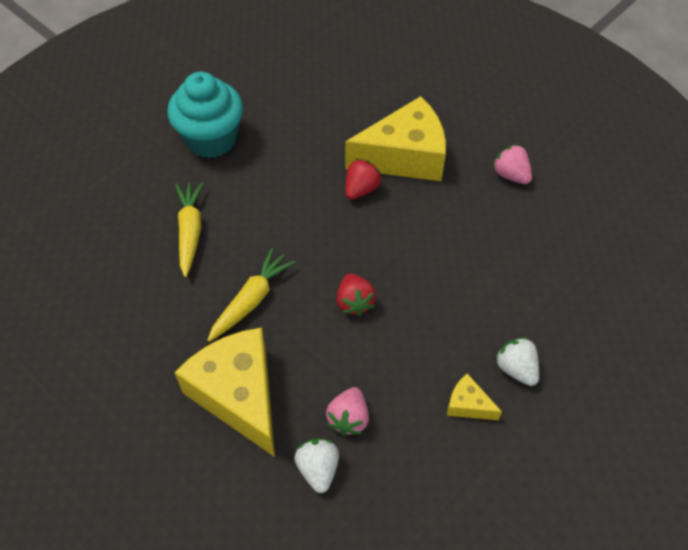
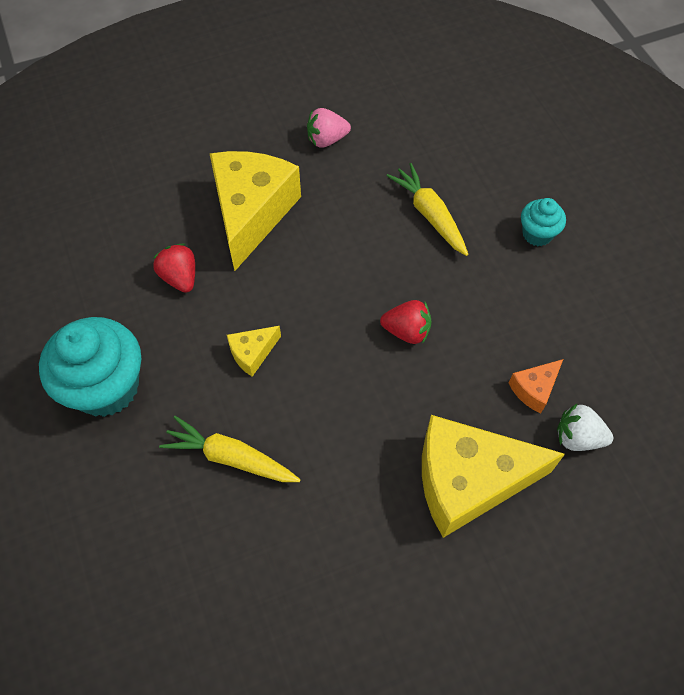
camera: 65 degrees left, 5 degrees up
yellow carrot [207,248,295,342] -> yellow carrot moved to [386,163,468,256]
pink strawberry [326,387,369,435] -> orange cheese [509,359,563,413]
red strawberry [345,159,382,200] -> red strawberry moved to [153,244,195,293]
yellow cheese [447,373,502,420] -> yellow cheese moved to [227,326,281,377]
white strawberry [495,337,539,386] -> turquoise cupcake [521,198,566,246]

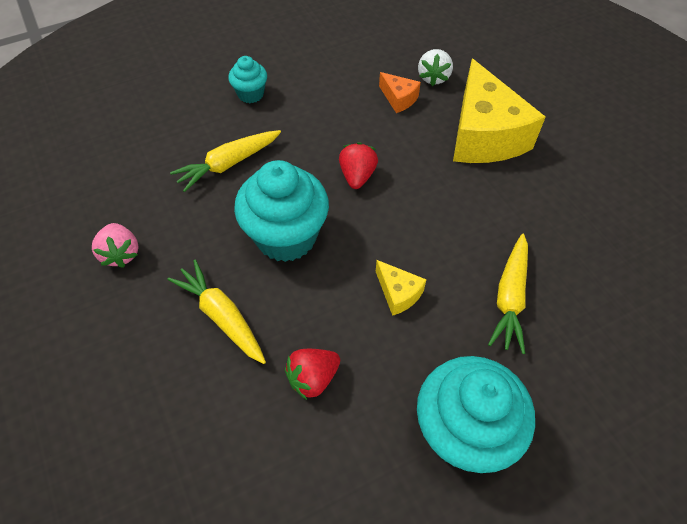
camera: 95 degrees left, 5 degrees down
yellow cheese [209,151,301,271] -> yellow carrot [167,260,266,364]
none -> turquoise cupcake [234,160,329,262]

